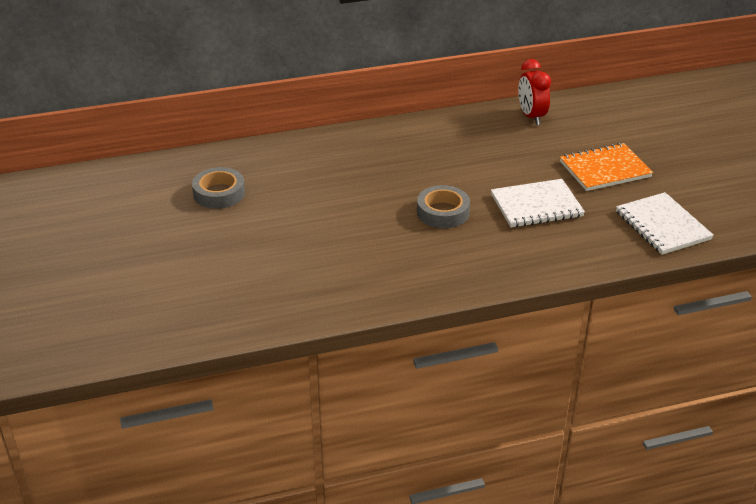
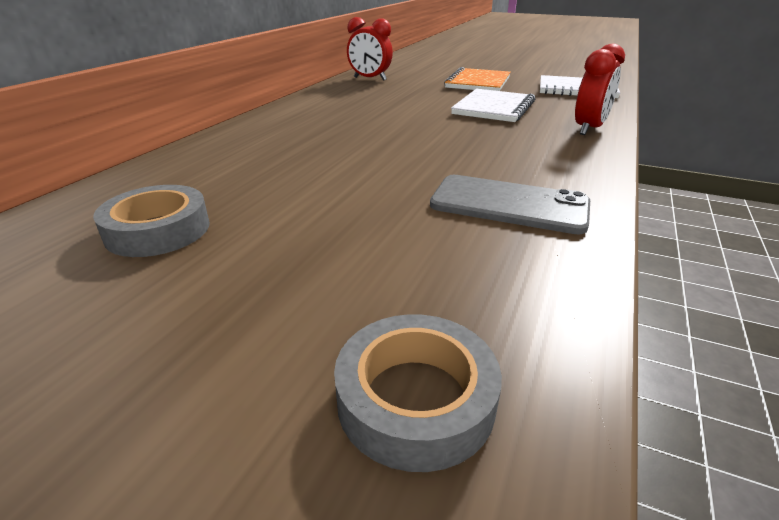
camera: 50 degrees left, 5 degrees down
grey tape [417,185,470,228] -> grey tape moved to [334,314,502,472]
none -> grey phone [430,175,590,235]
none -> red clock [575,44,625,135]

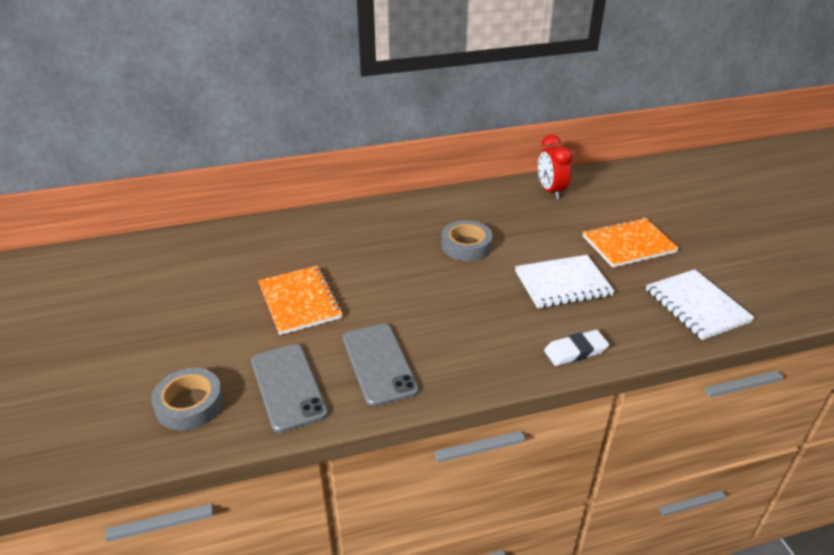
camera: 50 degrees right, 5 degrees up
grey tape [93,185,210,257] -> grey tape moved to [441,220,493,261]
red clock [575,44,625,135] -> white eraser [544,330,609,366]
none -> grey phone [251,344,328,433]
none -> orange notebook [258,266,343,335]

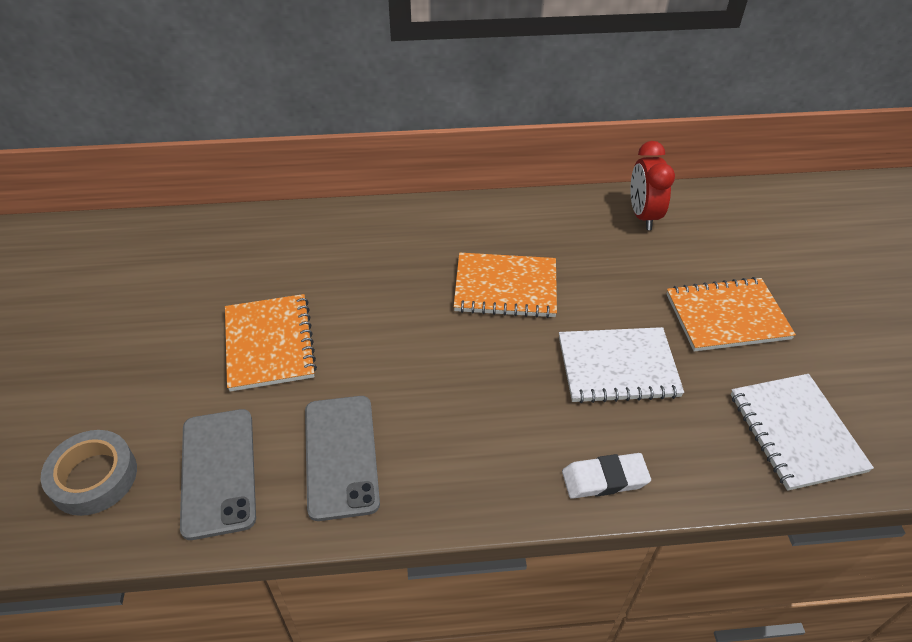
camera: 10 degrees right, 10 degrees up
grey tape [441,220,493,261] -> orange notebook [454,253,557,318]

